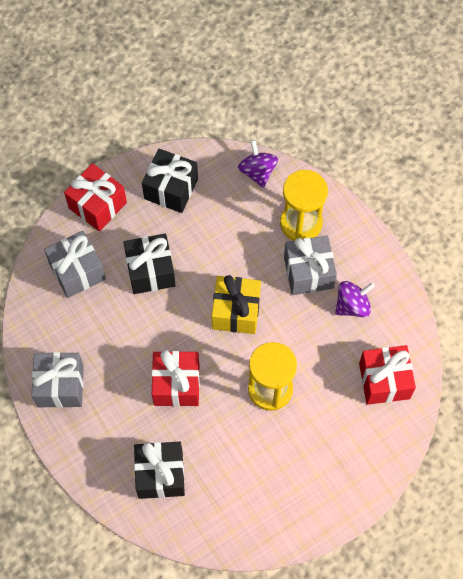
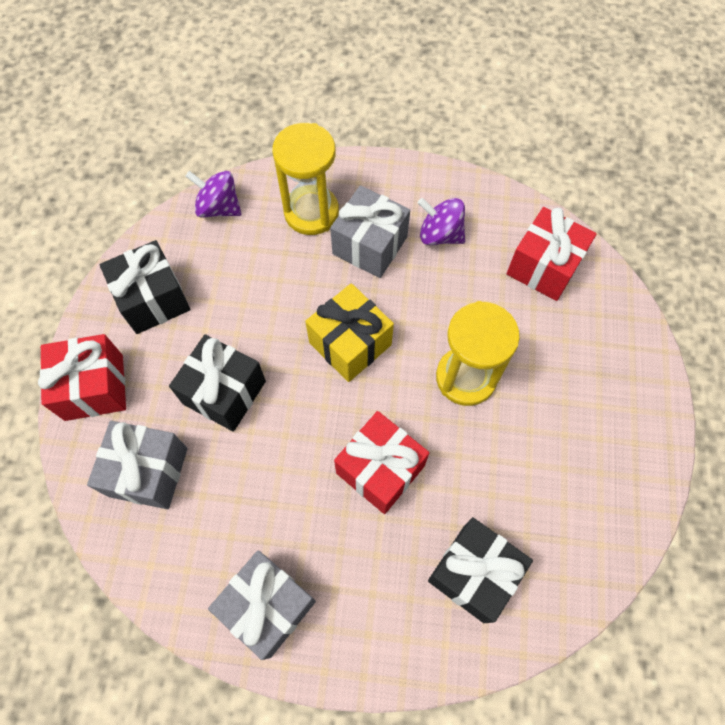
camera: 50 degrees left, 0 degrees up
purple spinning top [335,281,375,317] -> purple spinning top turned 75 degrees counterclockwise [418,198,465,245]

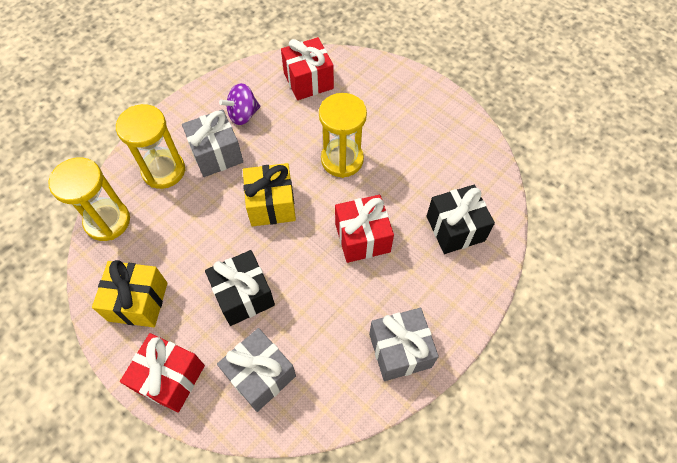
camera: 55 degrees left, 5 degrees down
black gift [99,240,191,334] -> yellow gift [92,260,168,327]
purple spinning top [185,171,242,218] -> yellow hourglass [48,157,130,241]

